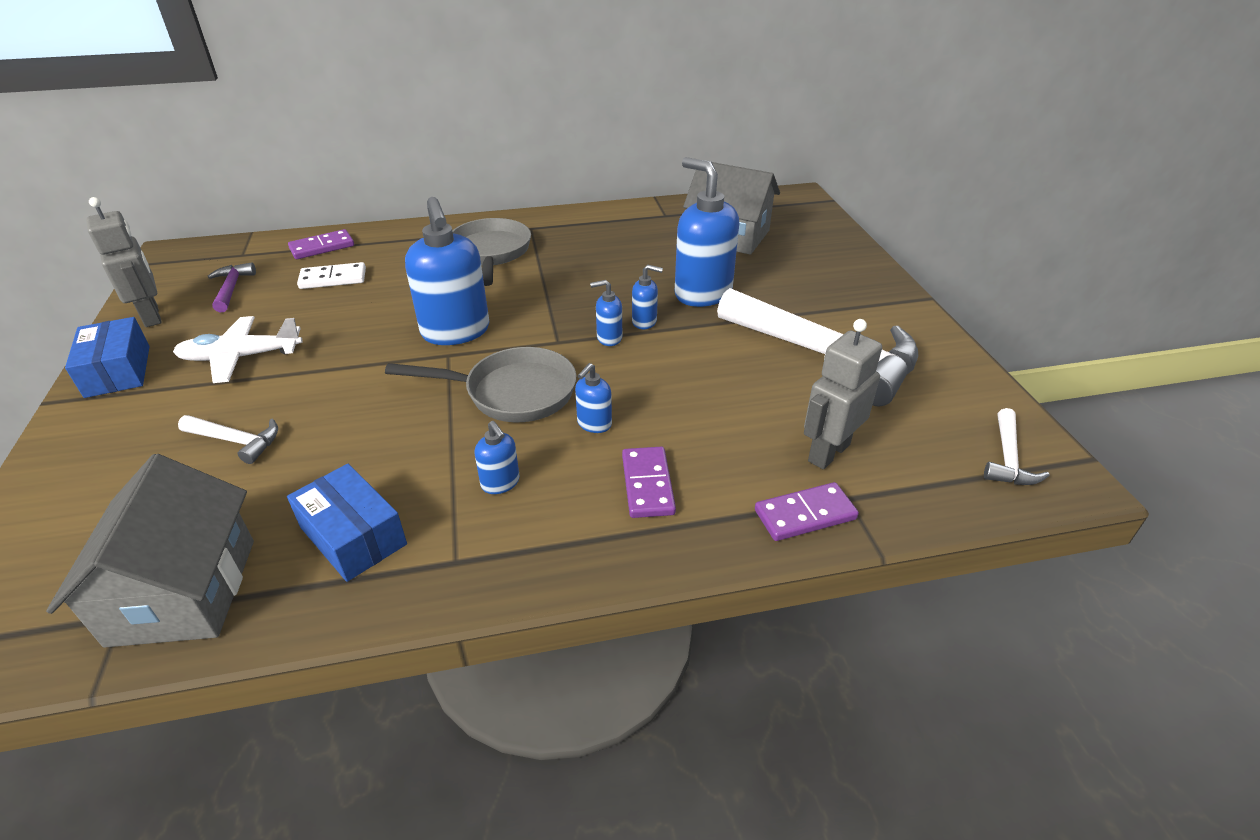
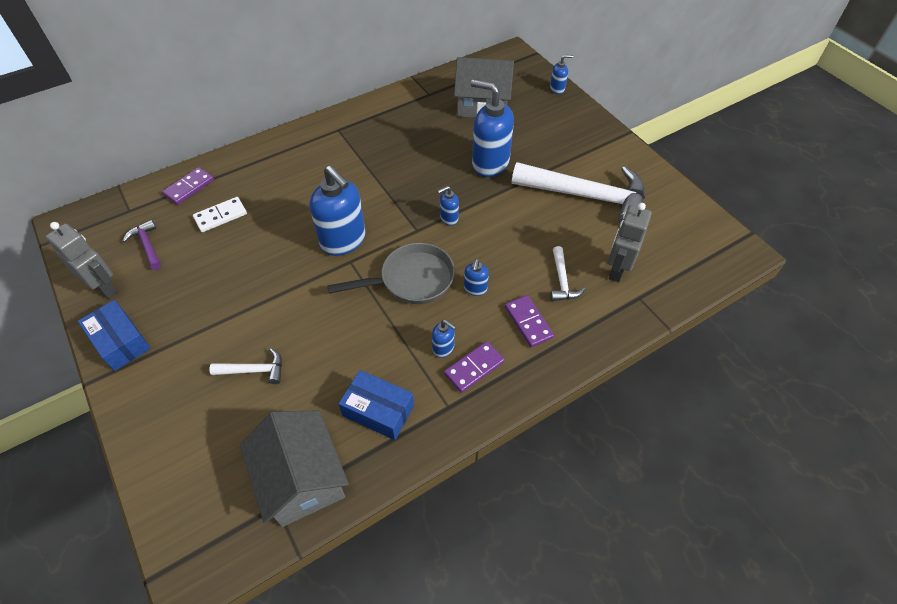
camera: 20 degrees left, 15 degrees up
white plane [173,316,303,383] -> none
grey pan [452,218,531,286] -> none
blue soap dispenser [632,265,663,329] -> blue soap dispenser moved to [550,55,573,94]
purple domino [755,482,859,541] -> purple domino moved to [444,341,505,393]
white hammer [984,408,1050,485] -> white hammer moved to [550,246,585,301]

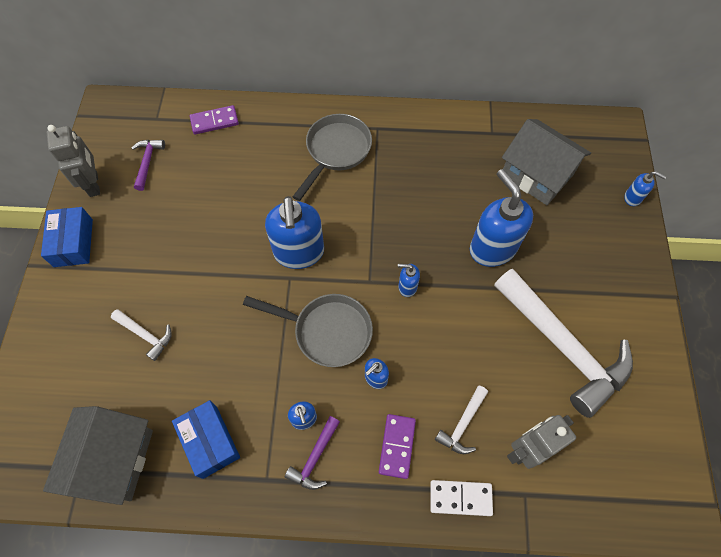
camera: 35 degrees right, 10 degrees up
white domino [193,197,247,232] -> white domino moved to [430,480,493,516]
purple domino [444,341,505,393] -> purple hammer [285,416,340,490]
none -> grey pan [293,114,372,201]

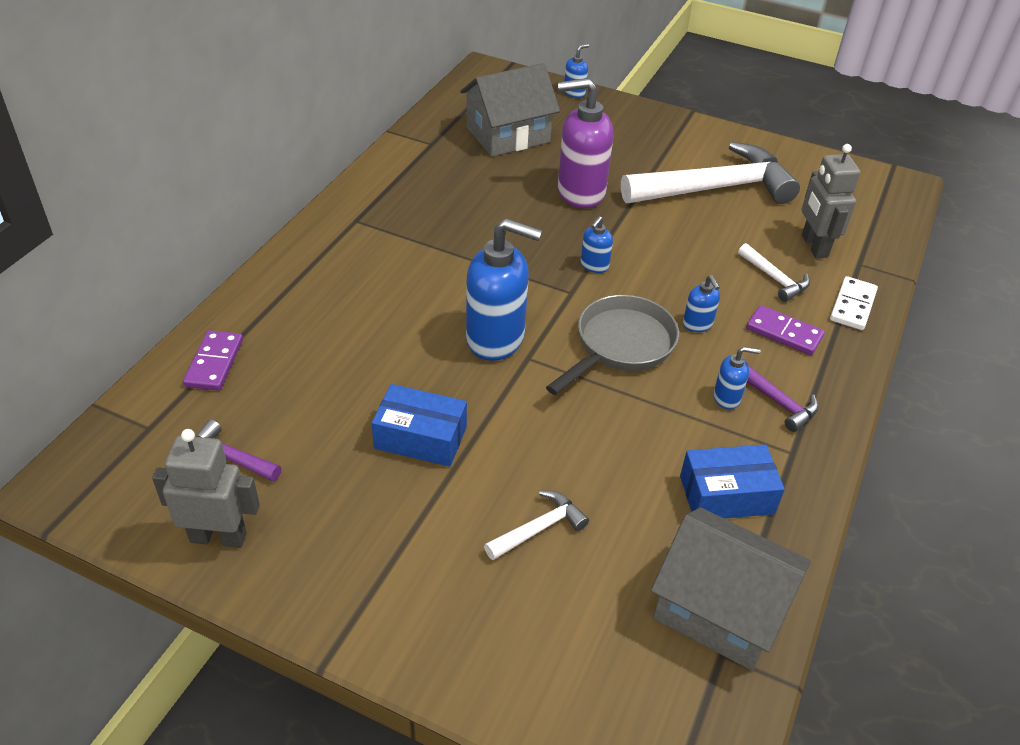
camera: 70 degrees left, 20 degrees down
blue box [41,207,93,267] -> blue box moved to [372,384,467,467]
grey pan [293,114,372,201] -> none
blue soap dispenser [470,169,533,267] -> purple soap dispenser [557,78,614,208]

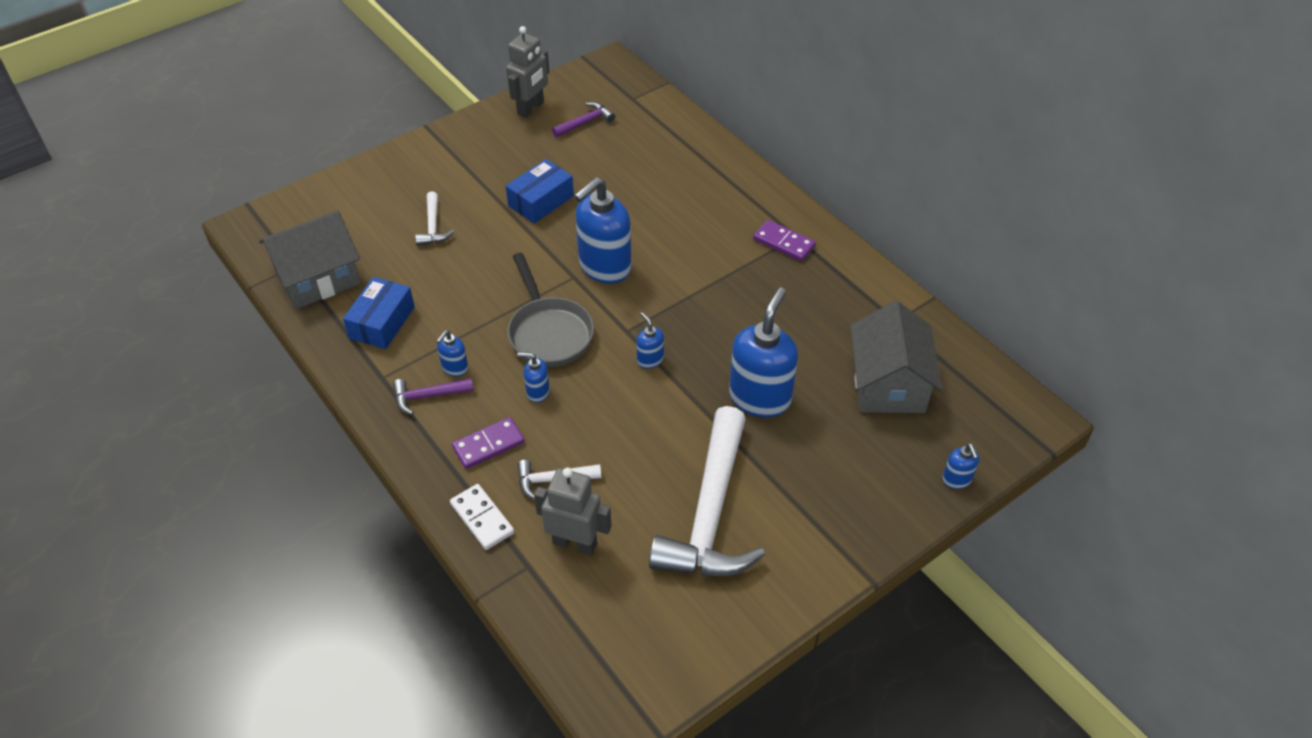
camera: 120 degrees right, 5 degrees up
purple domino [183,330,243,391] -> purple domino moved to [753,220,816,261]
purple soap dispenser [557,78,614,208] -> blue soap dispenser [729,288,798,417]

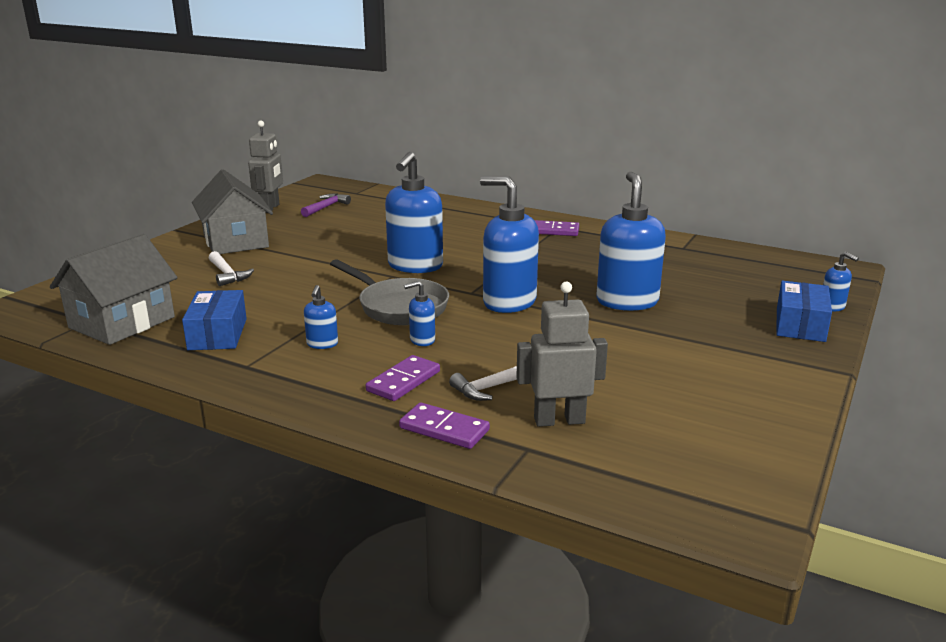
camera: 25 degrees left, 25 degrees down
purple hammer [393,378,474,415] -> none
white domino [450,484,514,550] -> purple domino [399,402,490,449]
blue box [506,159,574,223] -> blue box moved to [777,281,832,342]
blue soap dispenser [636,312,664,369] -> blue soap dispenser [480,176,539,313], size x2.18
white hammer [649,406,765,576] -> none
grey house [850,301,943,413] -> grey house moved to [192,169,273,254]

